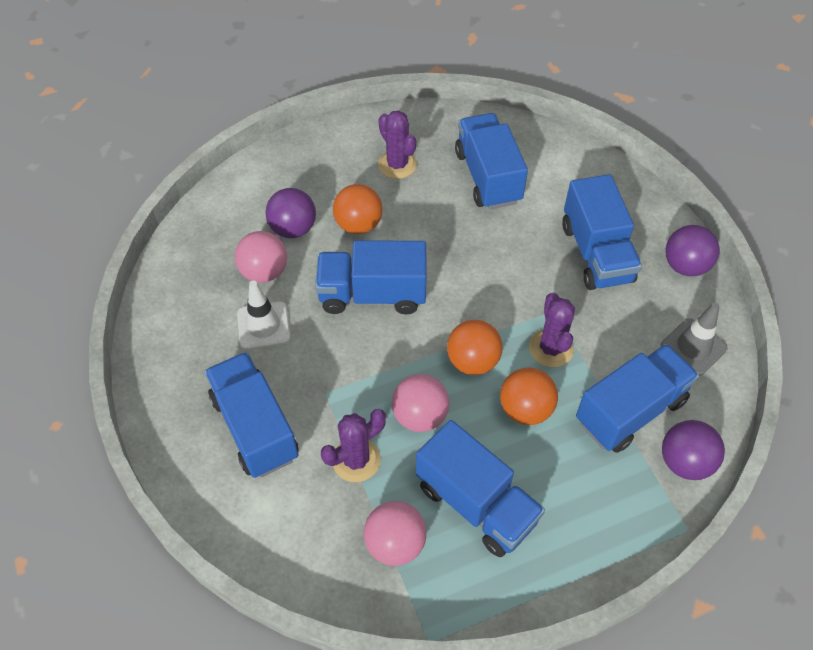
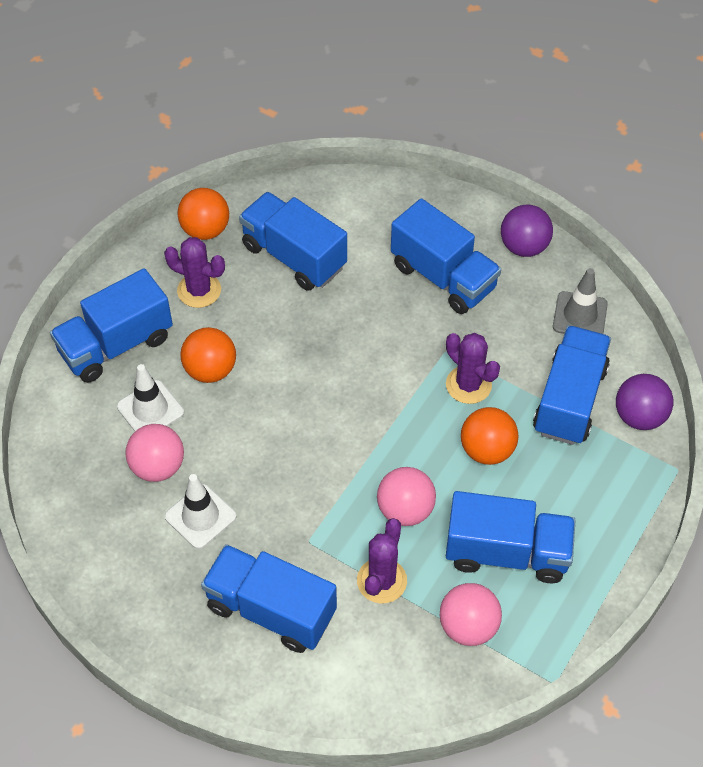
camera: 35 degrees left, 0 degrees up
purple ball [265,188,316,238] -> white traffic cone [117,364,184,431]
blue truck [315,240,427,314] -> blue truck moved to [50,268,173,383]
orange ball [447,320,503,375] -> orange ball moved to [177,188,229,240]

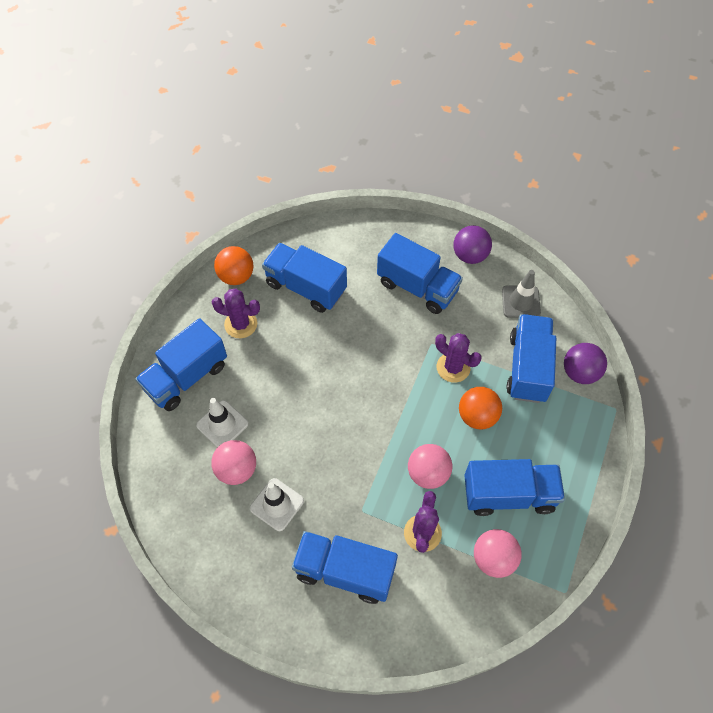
camera: 10 degrees left, 5 degrees up
orange ball [180,327,236,383] -> none

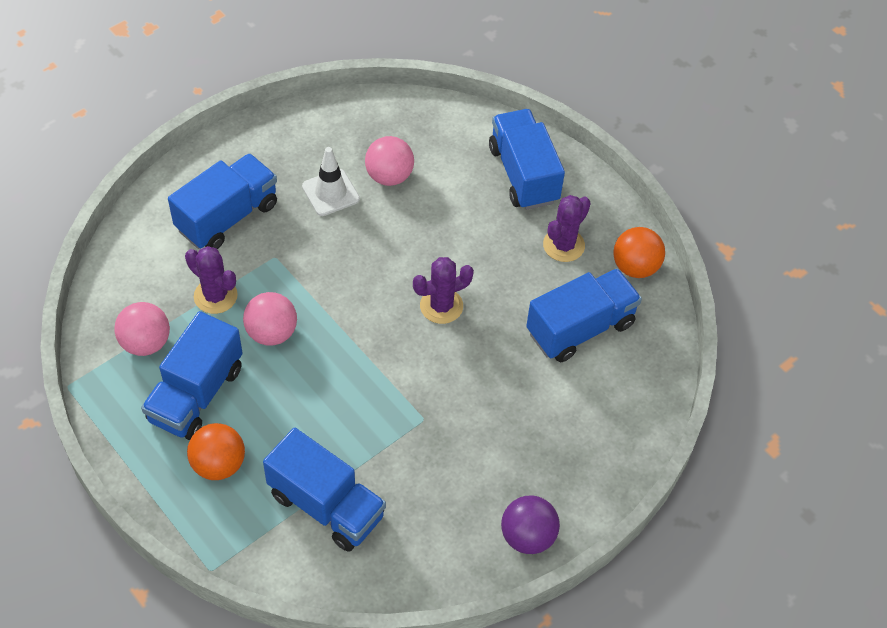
camera: 115 degrees right, 5 degrees down
white traffic cone [196,398,248,448] -> none
blue truck [377,233,463,314] -> none
purple cactus [435,333,481,383] -> purple cactus moved to [413,257,474,324]
orange ball [459,387,502,430] -> orange ball moved to [187,423,245,480]
grey traffic cone [502,270,541,318] -> none
purple ball [564,343,607,384] -> none

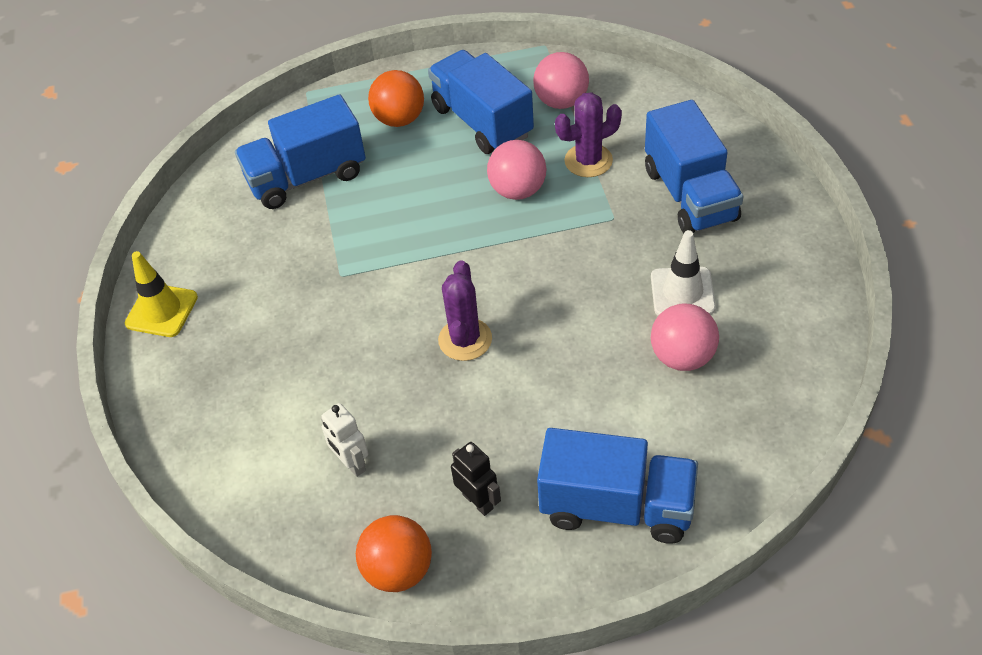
camera: 125 degrees right, 5 degrees down
purple ball [501,496,560,554] -> yellow traffic cone [125,251,198,337]
blue truck [526,268,642,362] -> white robot [321,403,369,477]
purple cactus [543,195,591,262] -> black robot [451,442,501,516]

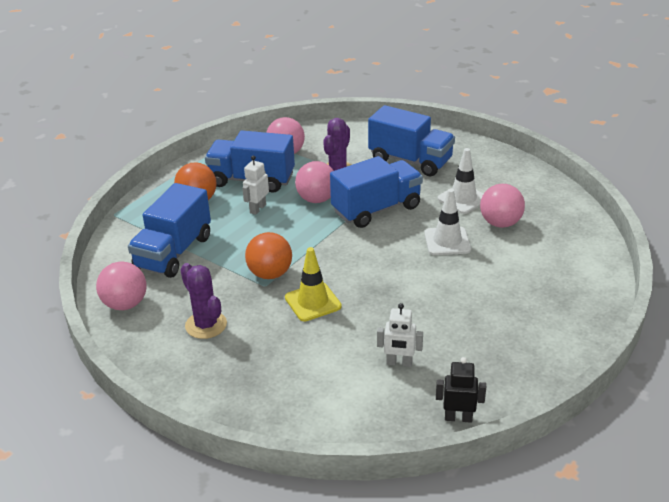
camera: 45 degrees left, 15 degrees down
yellow traffic cone [125,251,198,337] -> yellow traffic cone moved to [285,247,342,321]
orange ball [356,515,432,592] -> orange ball moved to [245,232,292,279]
purple cactus [438,260,492,361] -> purple cactus moved to [180,263,227,339]
black robot [451,442,501,516] -> black robot moved to [436,357,486,423]
blue truck [537,428,698,544] -> blue truck moved to [330,156,423,228]
none -> pink ball [96,262,147,310]
none -> white robot [242,156,269,215]
none -> white traffic cone [424,189,471,255]

